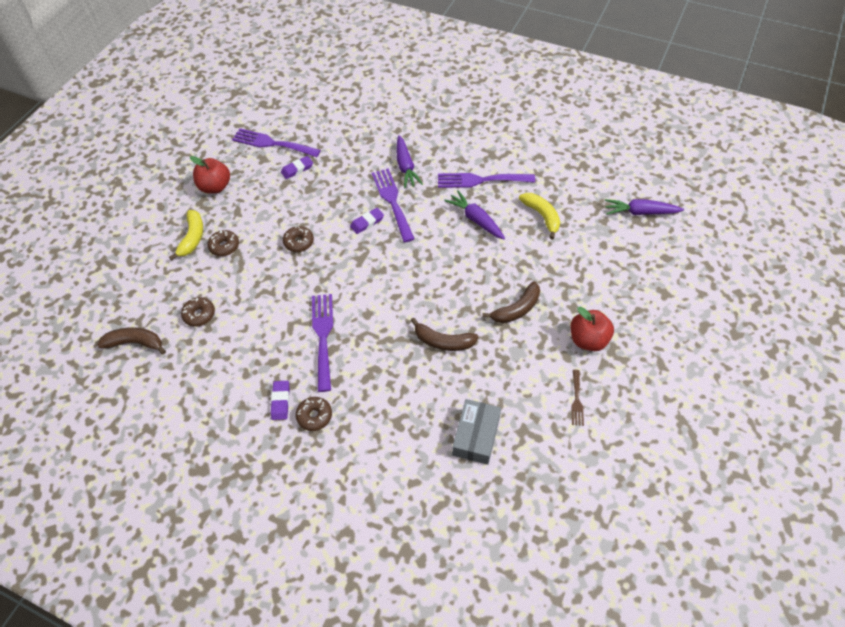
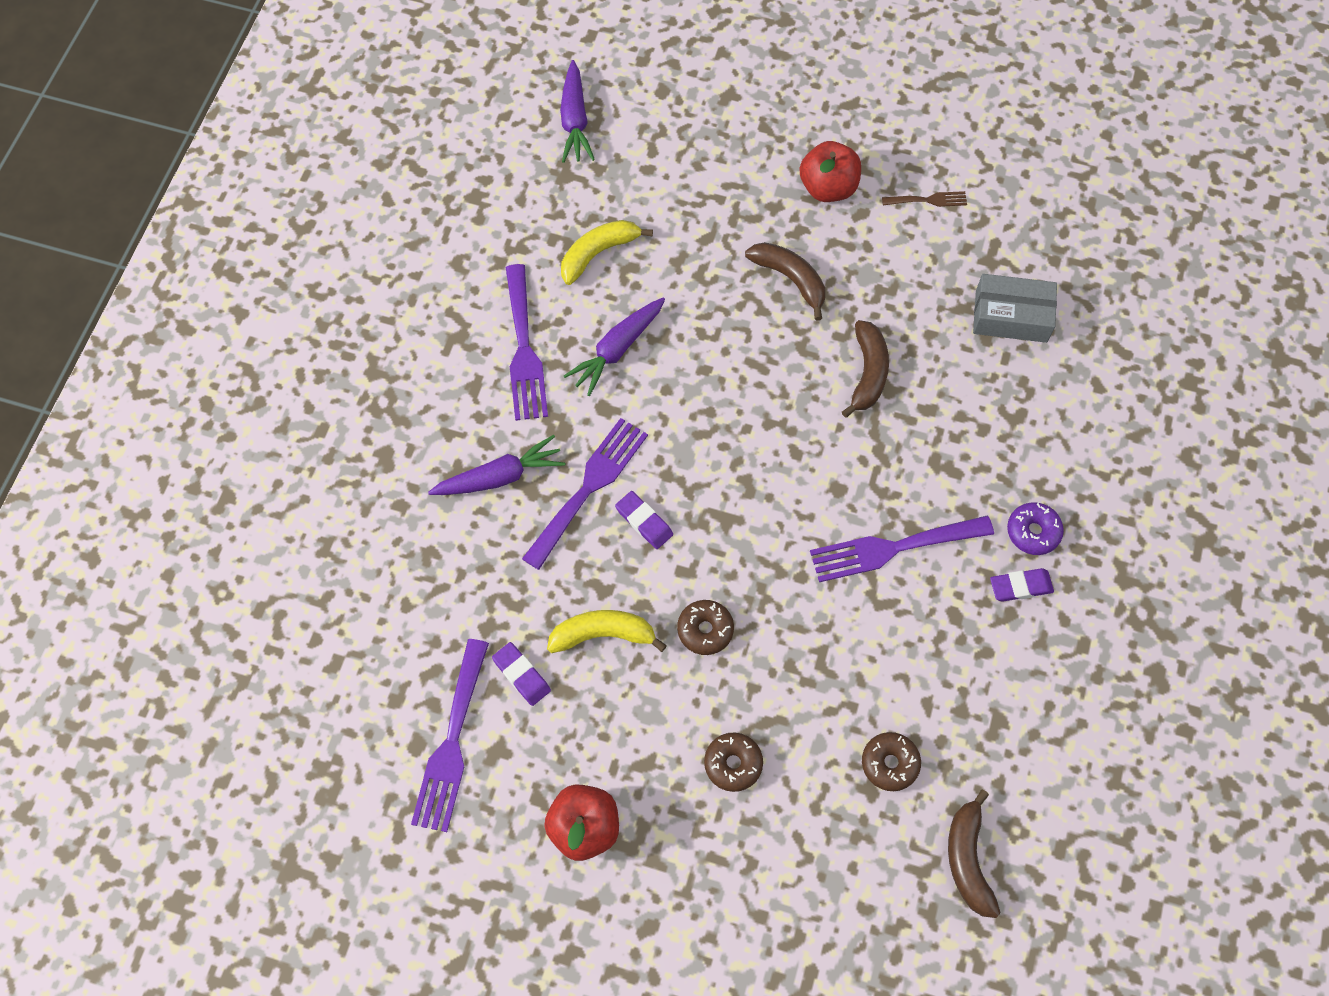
camera: 100 degrees left, 10 degrees up
yellow banana [169,210,203,261] -> yellow banana moved to [547,610,667,653]
brown donut [296,397,332,431] -> purple donut [1007,503,1064,555]
purple fork [372,168,415,242] -> purple fork turned 150 degrees clockwise [522,418,648,570]

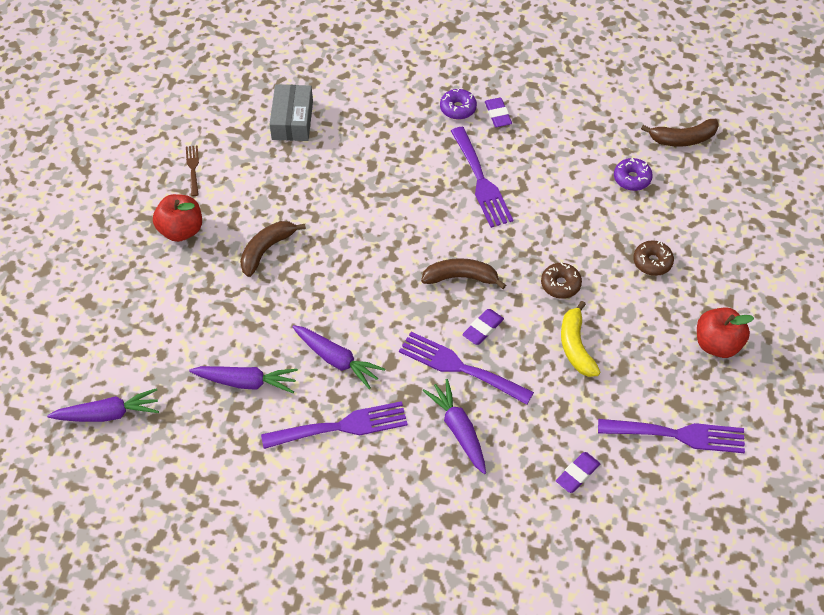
camera: 95 degrees left, 10 degrees down
purple eraser [492,642,551,706] -> purple eraser moved to [556,452,600,493]
yellow banana [561,220,653,285] -> purple carrot [189,366,298,393]
brown banana [842,320,889,418] -> brown banana moved to [421,258,506,289]
brown donut [862,732,921,791] -> purple donut [614,158,653,191]

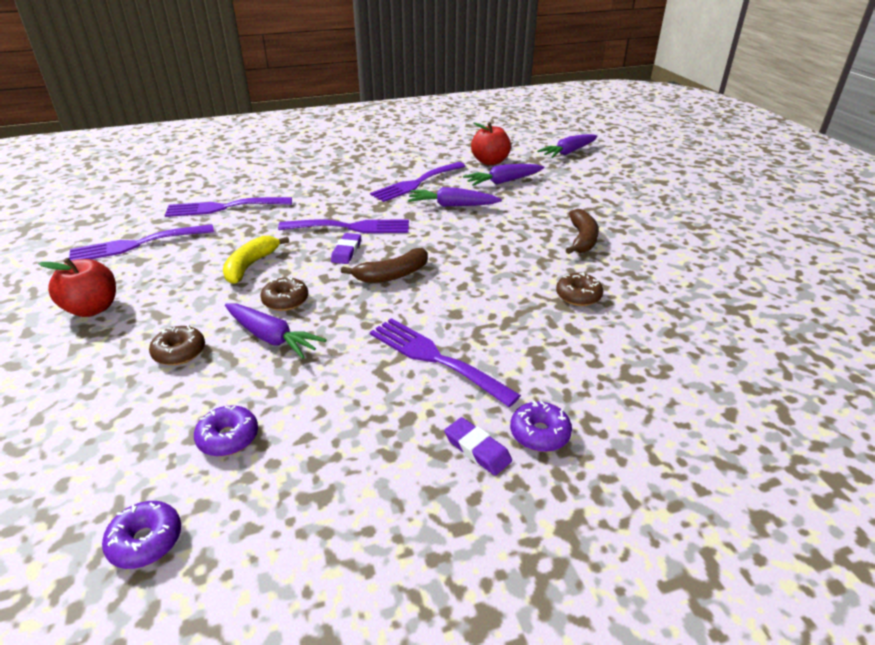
camera: 150 degrees right, 20 degrees down
red apple [153,194,202,242] -> red apple moved to [471,122,511,165]
brown fork [186,145,199,196] -> none
grey box [269,84,313,141] -> none
purple carrot [423,379,486,474] -> purple carrot moved to [225,303,326,359]
purple eraser [556,452,600,493] -> purple fork [165,197,292,217]
yellow banana [561,301,600,377] -> yellow banana turned 120 degrees counterclockwise [223,236,289,284]
brown banana [641,119,719,146] -> purple donut [102,501,181,569]
none -> brown donut [556,273,603,306]

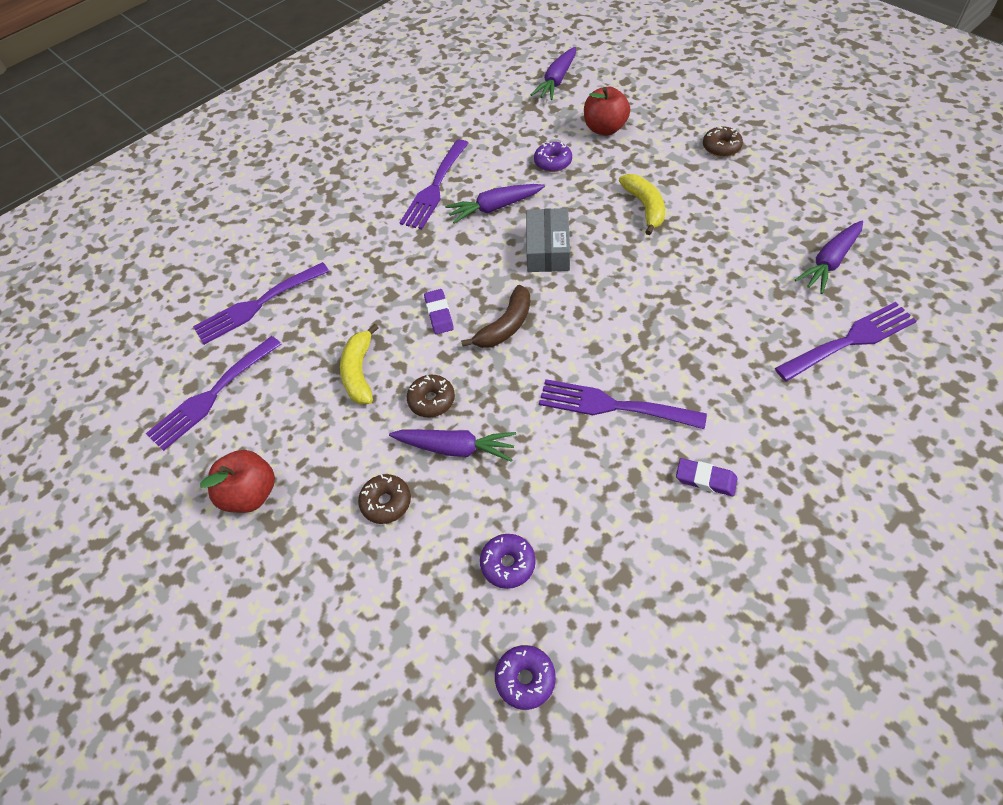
camera: 20 degrees left, 20 degrees up
purple fork [278,219,409,233] -> purple fork moved to [775,302,917,381]
purple carrot [463,164,544,186] -> purple carrot moved to [795,221,863,294]
red apple [471,122,511,165] -> red apple moved to [584,87,630,135]
purple donut [510,401,572,452] -> purple donut moved to [534,142,572,172]
brown donut [556,273,603,306] -> brown donut moved to [703,126,743,157]
brown banana [566,209,599,254] -> yellow banana [619,174,665,235]
none -> grey box [526,208,570,272]

